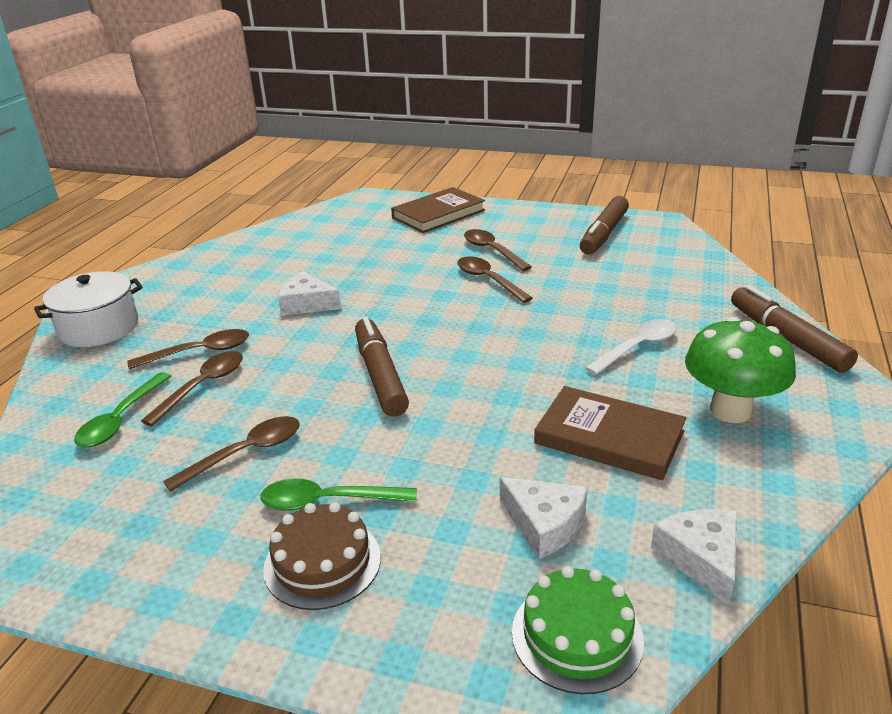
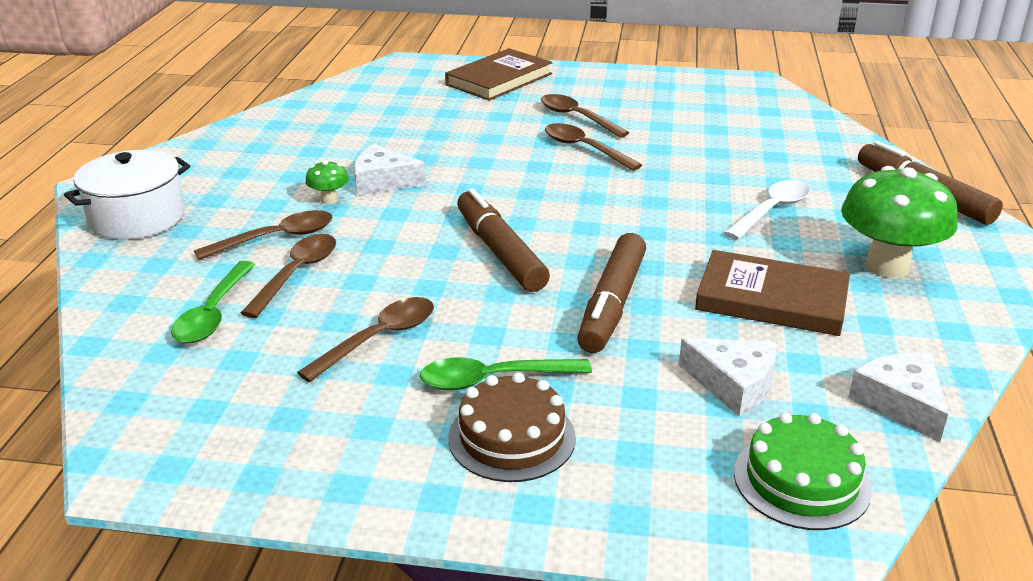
camera: 10 degrees left, 0 degrees up
brown marker [580,196,629,254] -> brown marker moved to [577,233,646,353]
none -> green mushroom [305,160,349,204]

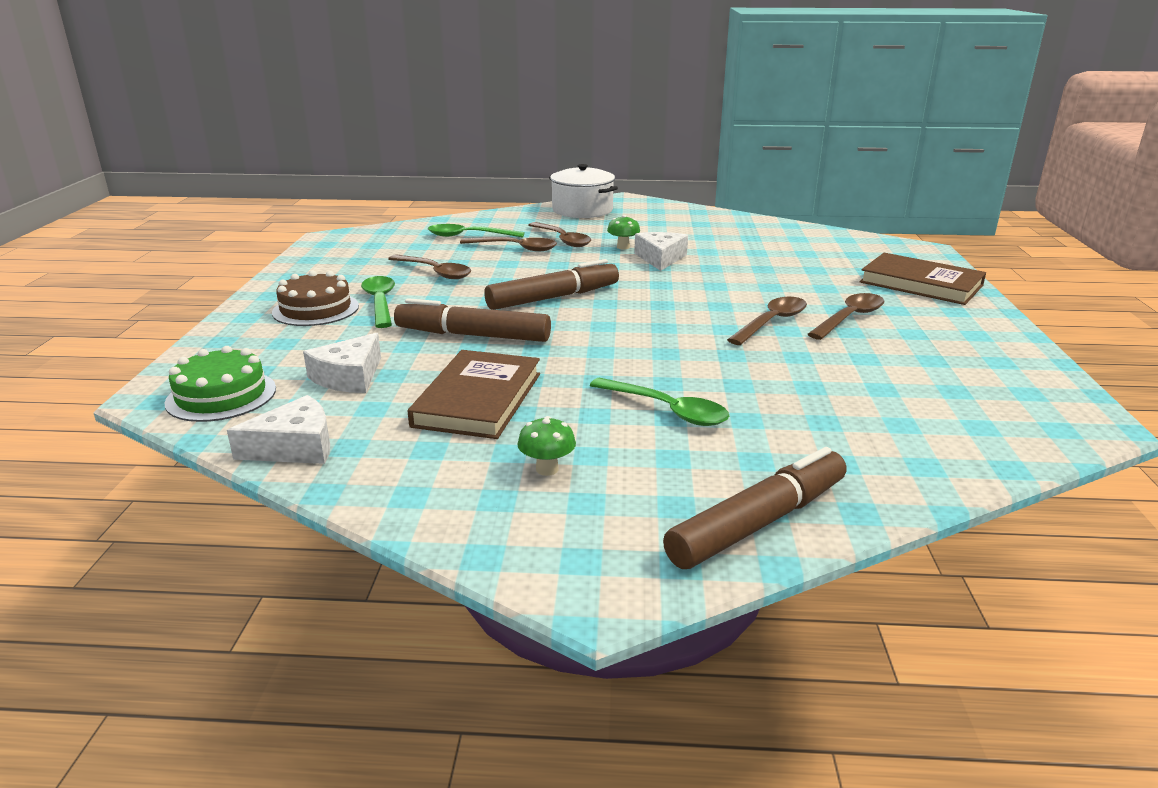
camera: 85 degrees right, 5 degrees down
white spoon [724,180,810,240] -> green spoon [590,378,729,426]
green mushroom [841,166,957,278] -> green mushroom [517,416,576,476], size x0.44

